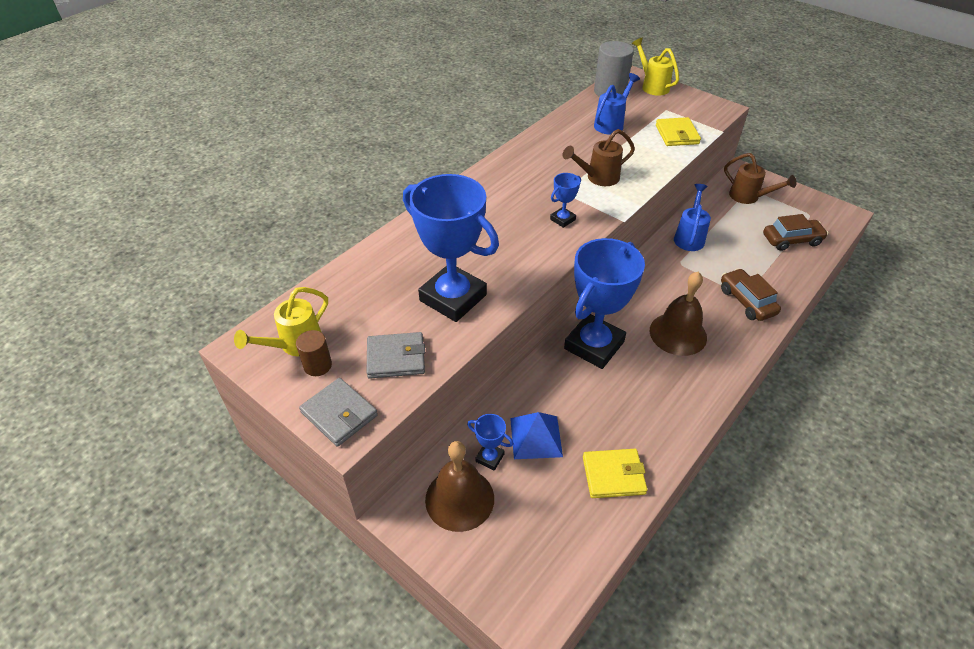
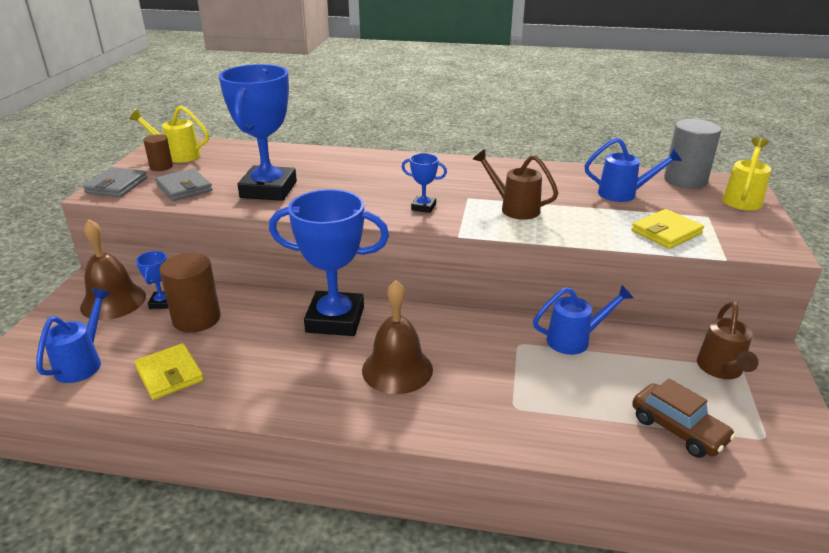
camera: 60 degrees right, 15 degrees down
blue pyramid [510,412,563,459] -> brown cylinder [159,253,221,333]
brown car [721,268,781,321] -> none
none -> blue watering can [36,288,111,383]

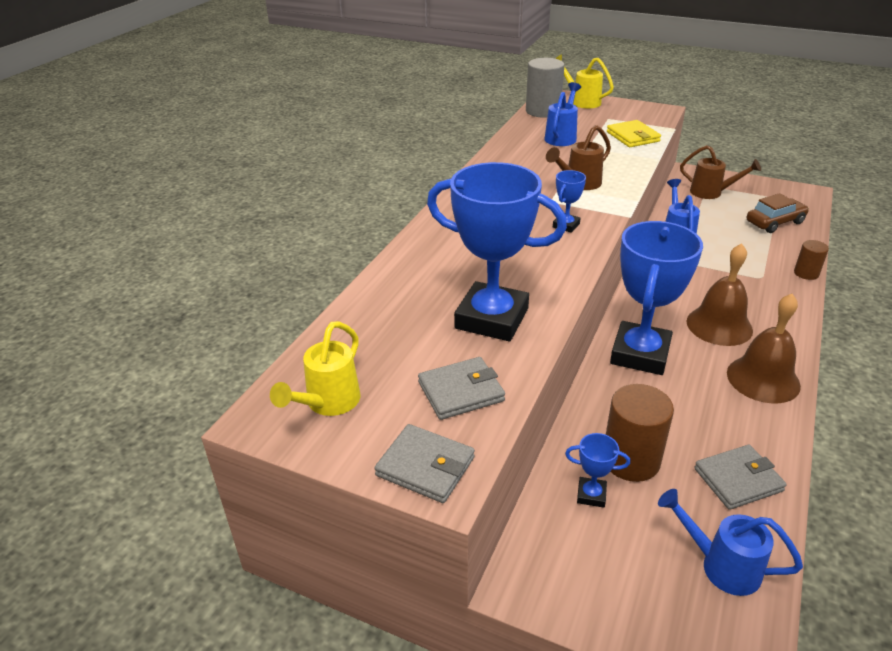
camera: 75 degrees left, 5 degrees up
brown bell [80,219,146,320] -> brown bell moved to [727,294,801,404]
yellow wallet [134,343,204,400] -> grey wallet [694,445,787,510]
brown cylinder [143,134,173,171] -> brown cylinder moved to [794,240,829,280]

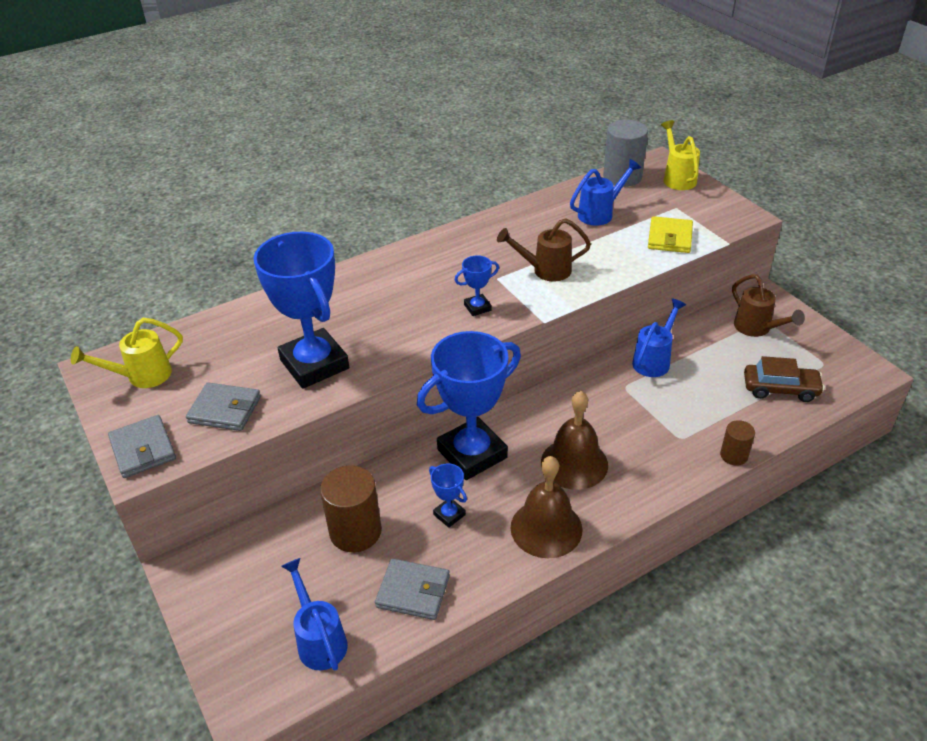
camera: 35 degrees right, 5 degrees up
blue trophy [565,433,630,508] -> blue trophy moved to [429,463,467,528]

